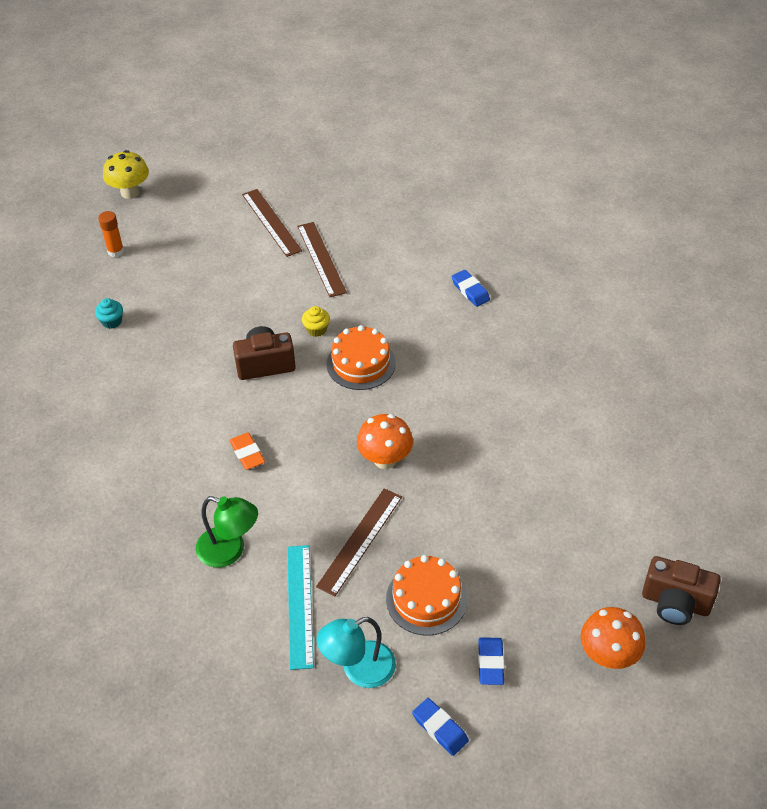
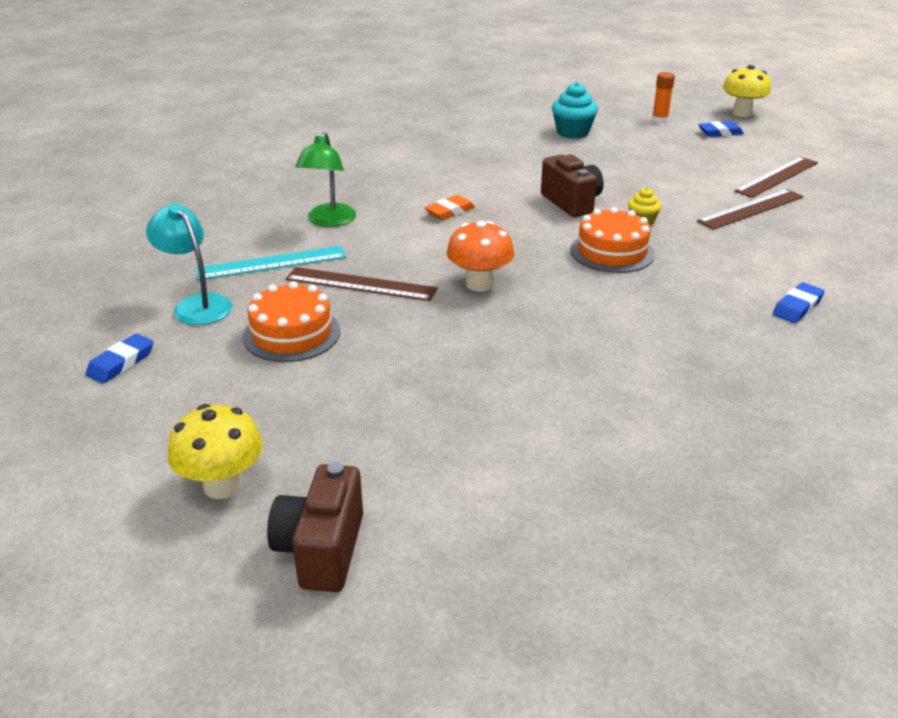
camera: 75 degrees right, 15 degrees down
turquoise cupcake [95,298,123,329] -> turquoise cupcake [552,82,598,139], size x1.69
blue eraser [478,637,504,685] -> blue eraser moved to [698,121,744,137]
orange mushroom [581,607,645,669] -> yellow mushroom [168,404,263,499]

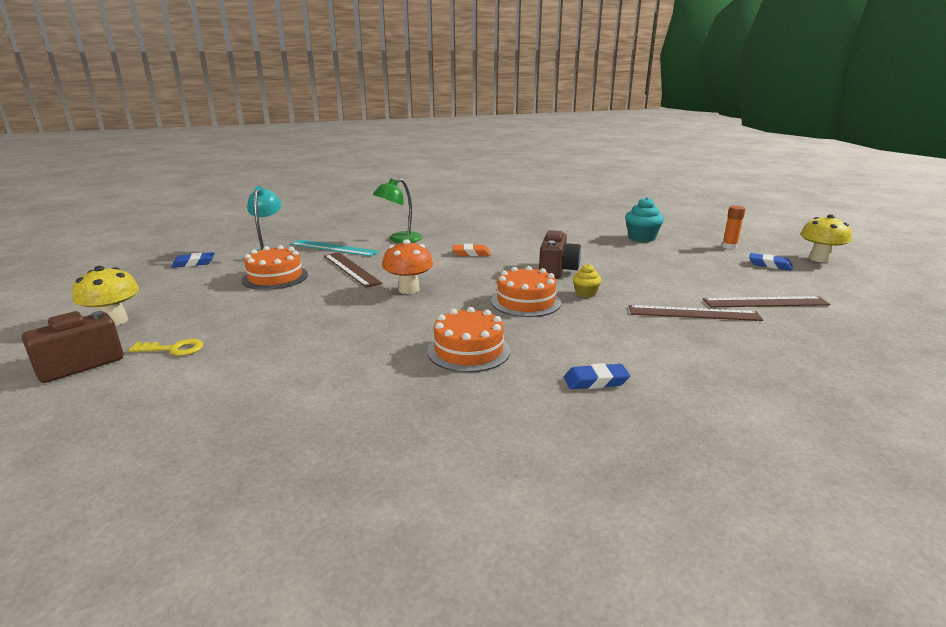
camera: 40 degrees right, 10 degrees down
none -> yellow key [129,339,204,356]
none -> orange cake [427,307,510,372]

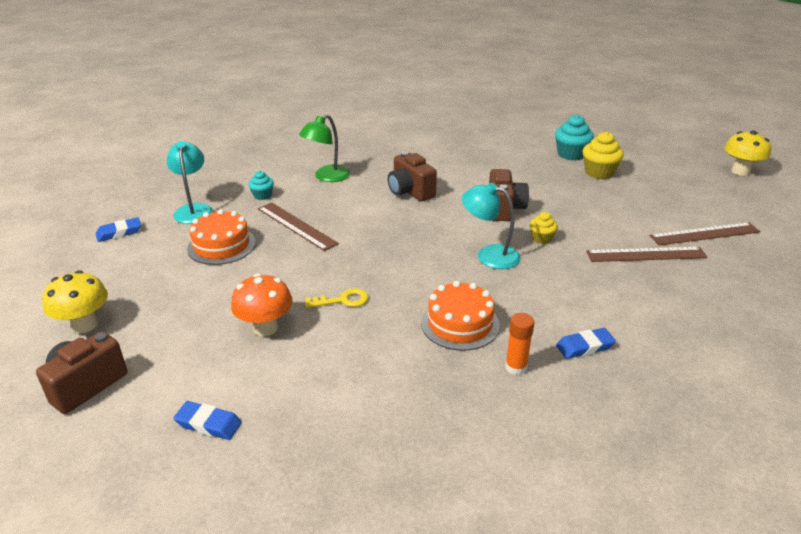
camera: 10 degrees left, 10 degrees up
yellow key [129,339,204,356] -> yellow key moved to [305,288,368,308]
turquoise ruler [290,240,380,257] -> turquoise cupcake [248,171,274,200]
orange mushroom [382,239,433,294] -> orange mushroom moved to [231,273,293,336]
orange eraser [452,244,490,256] -> brown camera [388,151,437,201]
orange cake [491,266,561,317] -> turquoise lamp [462,183,521,269]
orange glue stick [722,205,745,249] -> orange glue stick moved to [505,313,535,375]
blue eraser [749,253,793,271] -> blue eraser moved to [174,401,242,440]
none -> yellow cupcake [583,131,624,179]

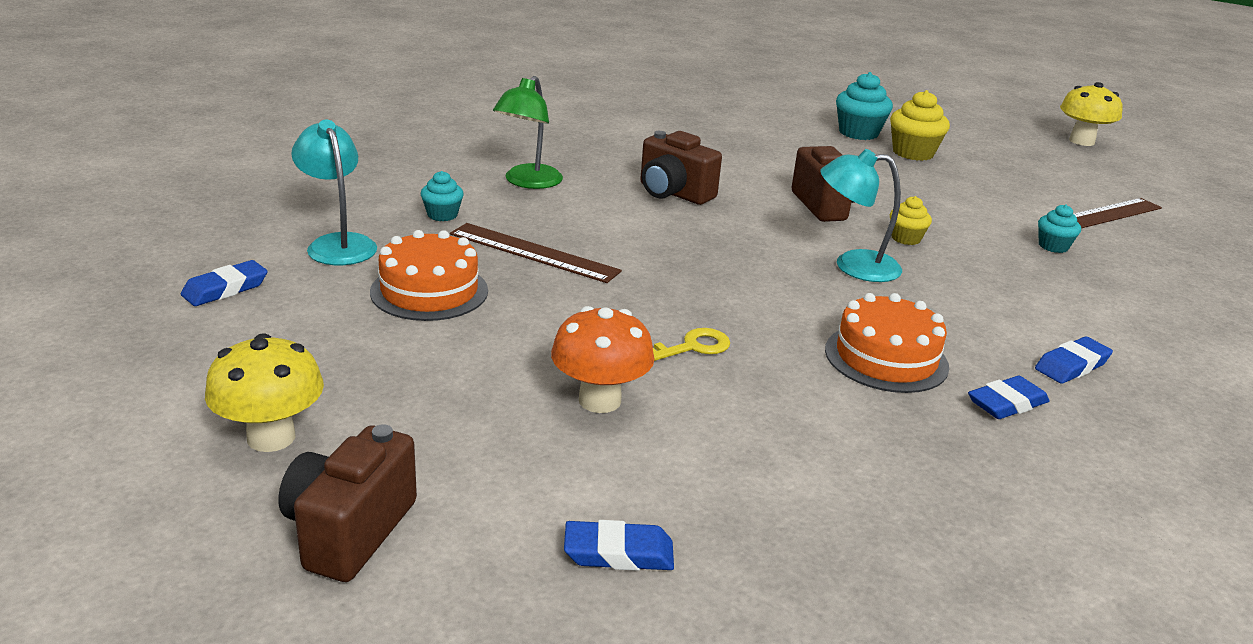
camera: 20 degrees left, 5 degrees down
orange glue stick [505,313,535,375] -> blue eraser [968,376,1049,419]
brown ruler [586,247,708,262] -> turquoise cupcake [1038,204,1081,253]

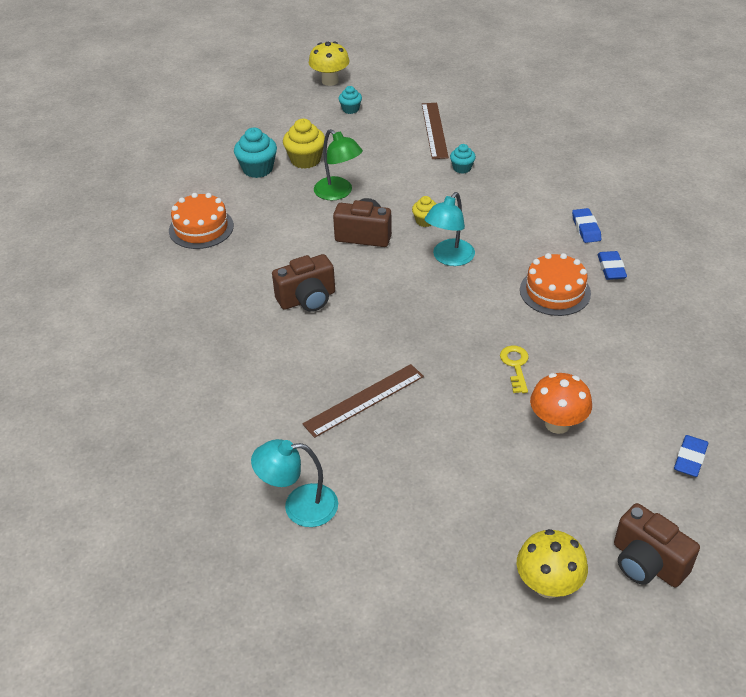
camera: 60 degrees left, 15 degrees up
blue eraser [181,260,268,306] -> none
orange cake [370,230,488,321] -> orange cake moved to [169,193,234,249]
turquoise cupcake [421,171,464,221] -> turquoise cupcake moved to [339,86,362,114]
green lamp [493,76,563,189] -> green lamp moved to [314,129,363,200]

